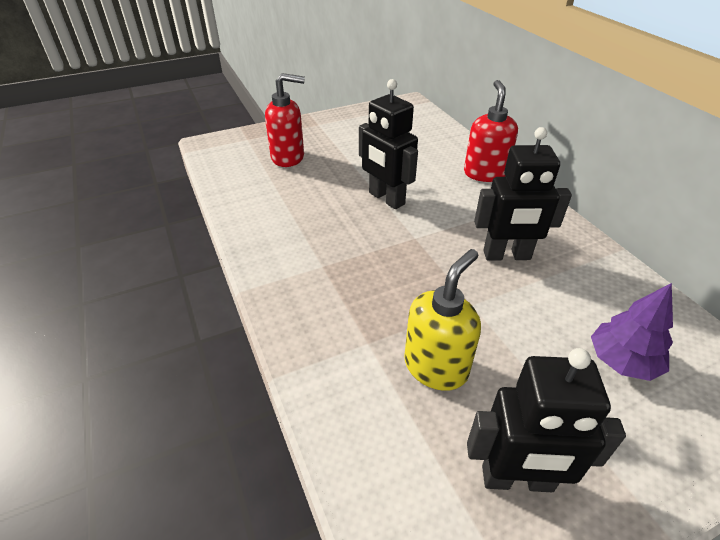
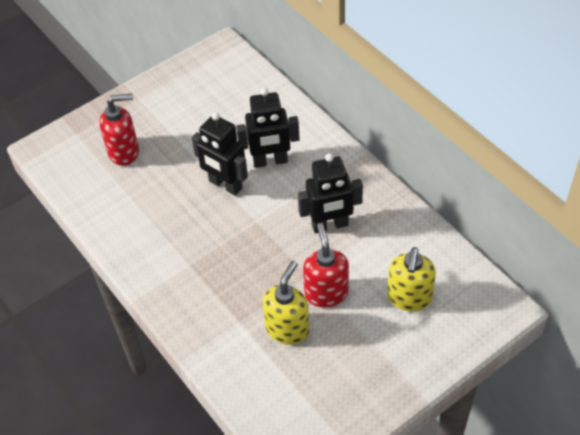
camera: 10 degrees left, 10 degrees up
red soap dispenser [464,80,518,182] -> red soap dispenser moved to [303,223,349,307]
black robot [467,348,626,492] -> black robot moved to [236,88,300,168]
purple tree [591,283,673,381] -> yellow soap dispenser [387,247,436,311]

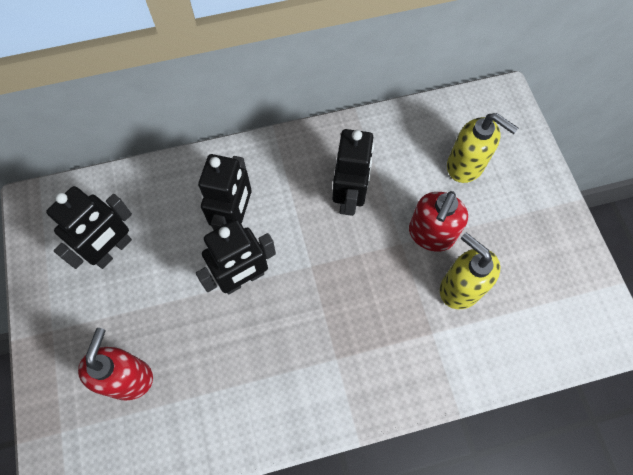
camera: 70 degrees left, 15 degrees up
red soap dispenser [303,223,349,307] -> red soap dispenser turned 75 degrees counterclockwise [409,191,468,252]
none -> black robot [46,186,132,269]

